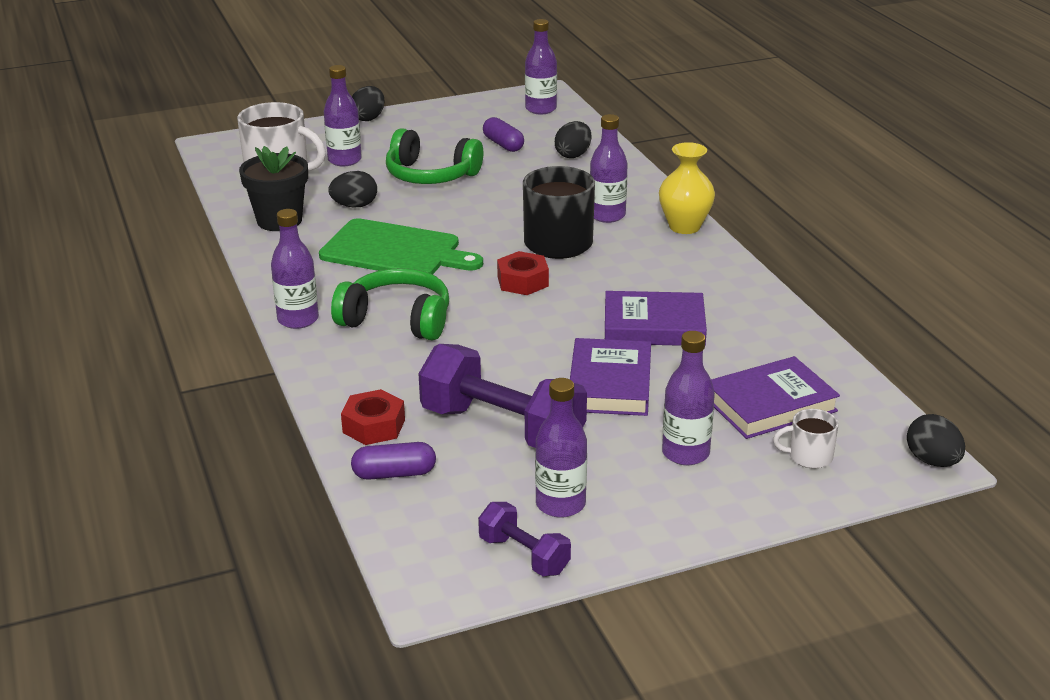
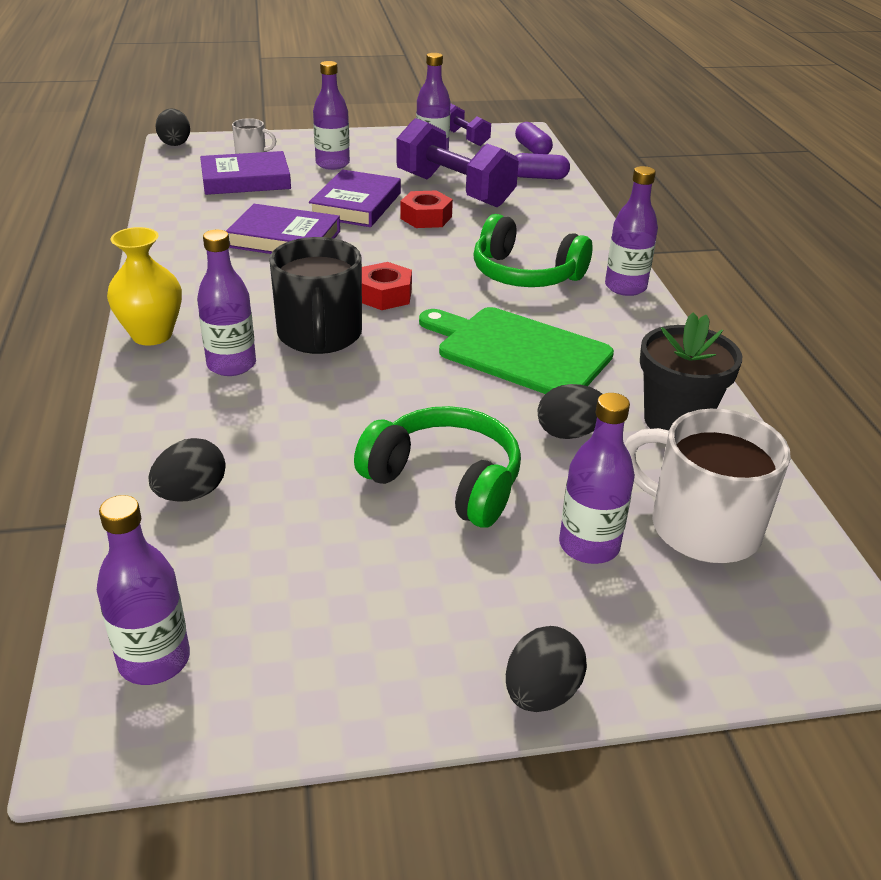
camera: 170 degrees left, 5 degrees up
red nut [341,389,405,445] -> red nut moved to [400,190,453,228]
purple capsule [483,117,524,152] -> purple capsule moved to [515,122,553,154]

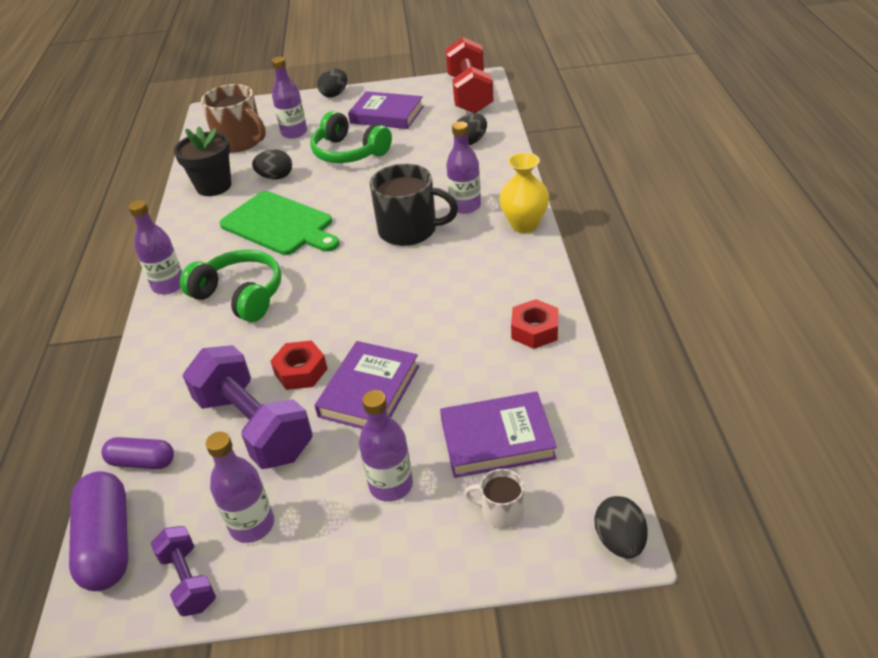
camera: 170 degrees left, 5 degrees up
purple bottle [97,495,190,685] -> red dumbbell [445,37,494,113]
purple book [226,204,340,254] -> purple book moved to [348,91,424,129]
black mug [269,237,362,354] -> black mug turned 105 degrees clockwise [370,164,458,246]
red nut [362,262,412,310] -> red nut moved to [511,299,558,349]
purple capsule [515,122,553,154] -> purple capsule [69,471,128,591], size x1.65
white mug [624,409,791,563] -> brown mug [201,84,266,152]

